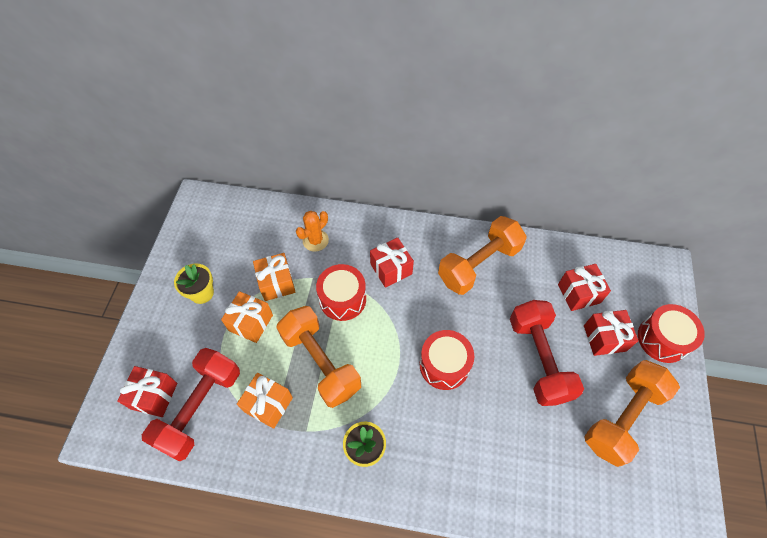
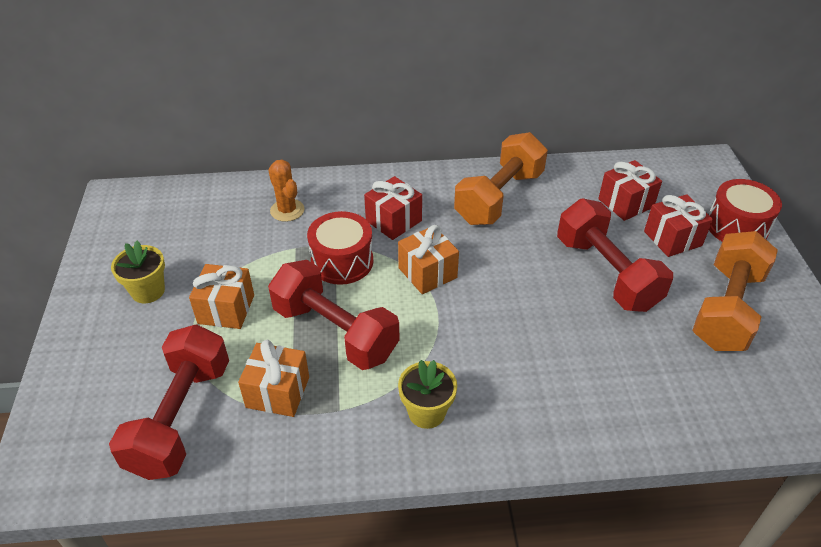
camera: 15 degrees left, 15 degrees down
red gift [117,366,177,417] -> none
orange gift [253,253,296,301] -> orange gift moved to [398,225,459,294]
orange dumbbell [276,306,361,408] -> red dumbbell [268,260,399,370]
orange cactus [296,211,329,252] -> orange cactus turned 60 degrees counterclockwise [268,159,305,222]
red drum [420,330,474,390] -> none

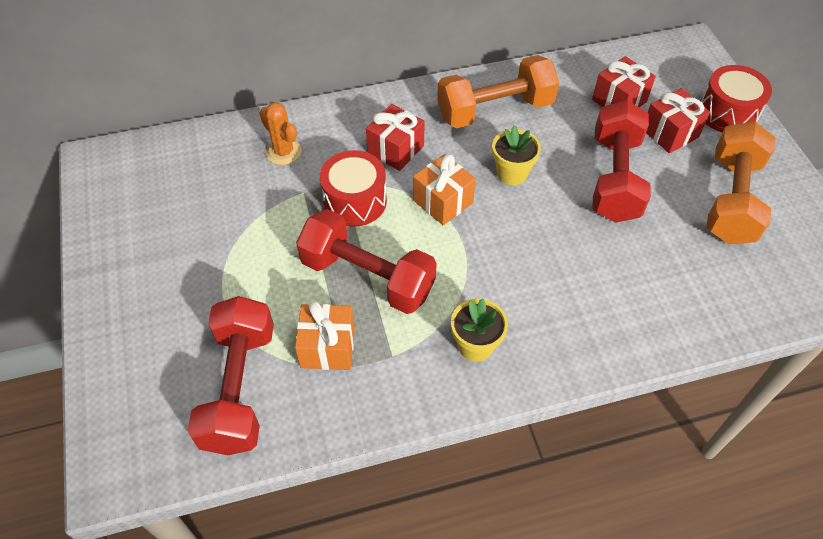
camera: 10 degrees left, 10 degrees up
yellow flower pot [111,241,165,303] -> yellow flower pot moved to [492,125,541,185]
orange gift [189,264,254,329] -> none
orange dumbbell [454,132,548,225] -> orange dumbbell turned 45 degrees clockwise [437,55,559,128]
red dumbbell [557,198,673,312] -> red dumbbell turned 45 degrees clockwise [592,100,651,223]

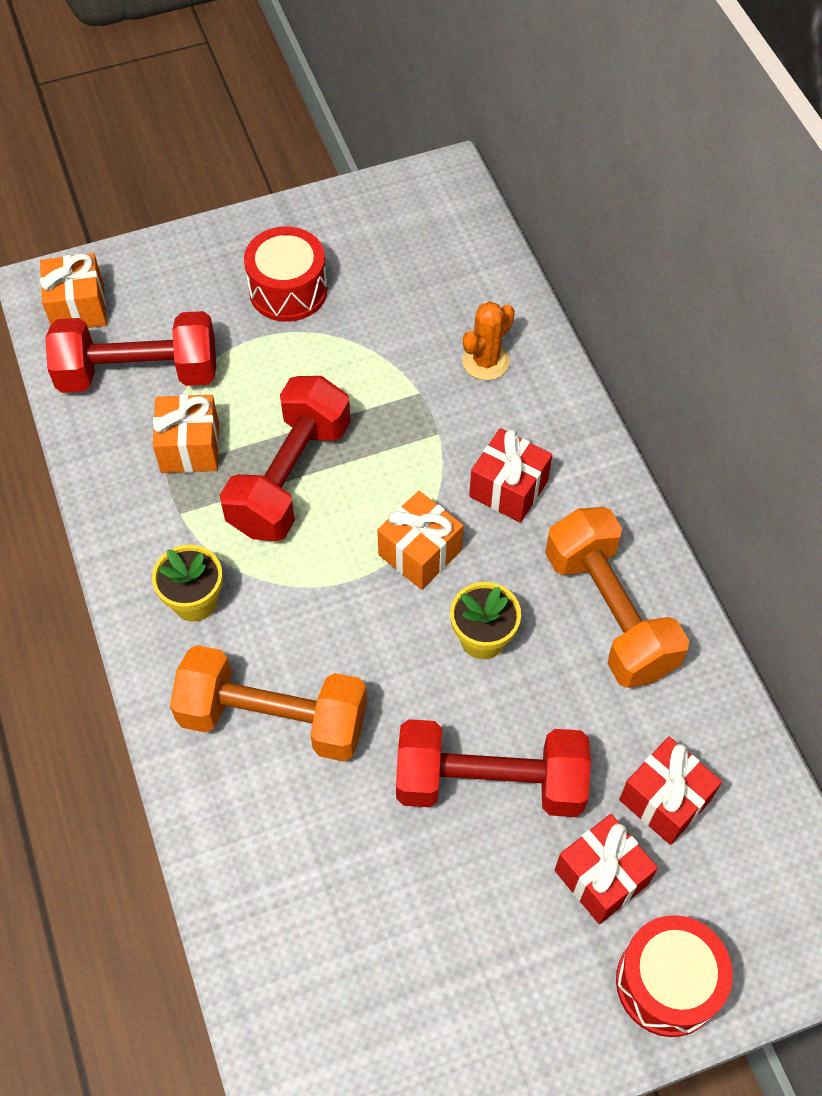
camera: 85 degrees right, 5 degrees up
red drum [320,150,387,227] -> red drum moved to [244,226,328,322]
orange dumbbell [706,122,775,244] -> orange dumbbell moved to [170,645,367,762]
none -> orange gift [40,253,107,328]

